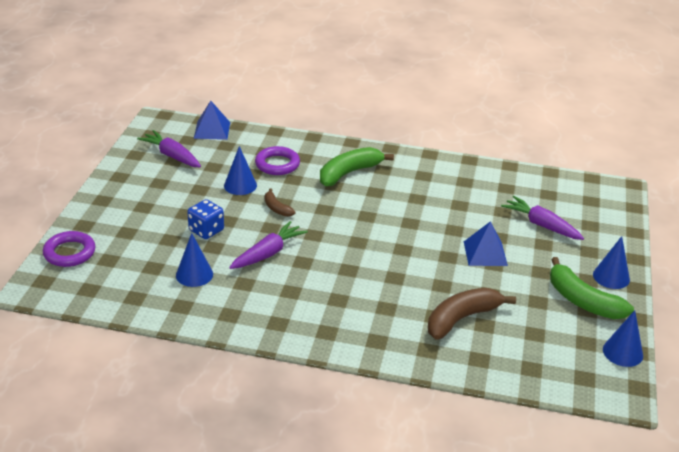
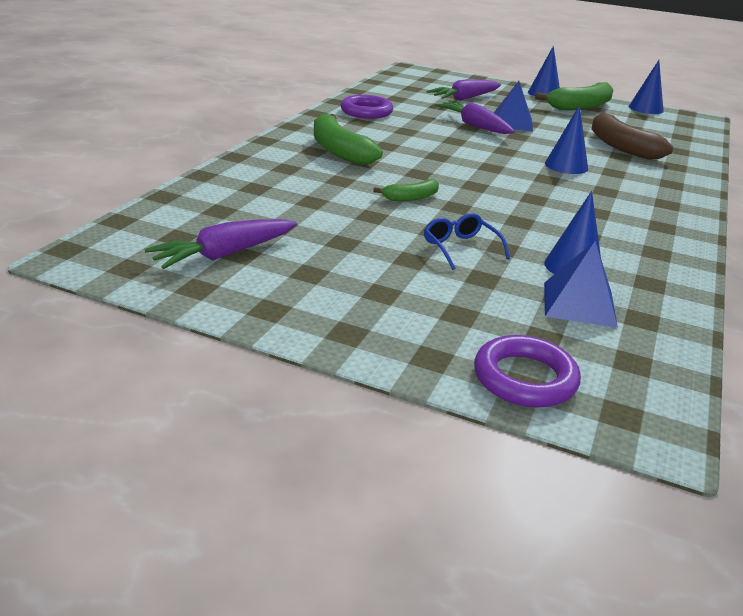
camera: 80 degrees left, 5 degrees down
blue dice [187,199,224,239] -> blue glasses [424,213,510,270]
blue pyramid [194,101,230,140] -> blue pyramid moved to [544,241,618,328]
blue cone [224,146,257,195] -> blue cone moved to [545,105,588,174]
purple carrot [229,221,308,269] -> purple carrot moved to [435,101,515,134]
purple ring [255,146,300,175] -> purple ring moved to [341,95,393,119]
brown banana [265,188,295,217] -> green banana [373,179,439,201]

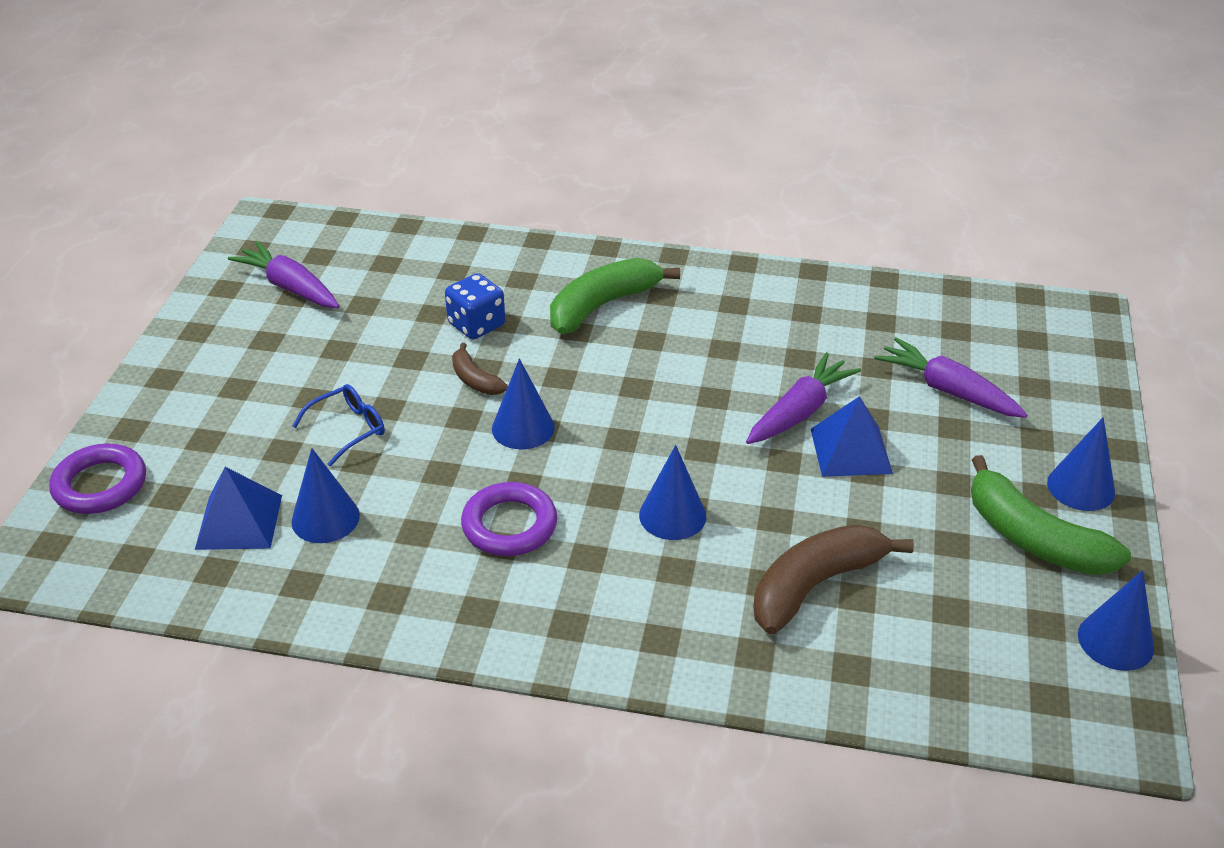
camera: 80 degrees right, 10 degrees up
purple ring [341,95,393,119] -> purple ring moved to [461,482,557,556]
green banana [373,179,439,201] -> brown banana [452,343,508,395]
none -> blue dice [445,273,505,339]
none -> blue cone [492,358,555,450]

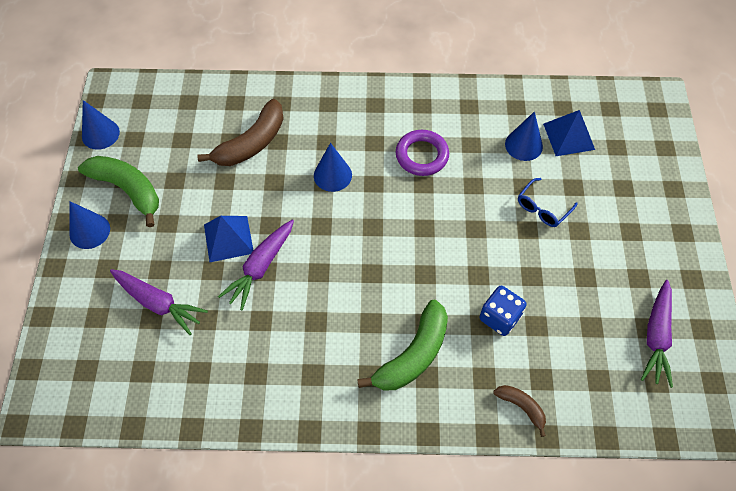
camera: 170 degrees right, 20 degrees up
purple ring [49,443,146,514] -> none
purple carrot [228,241,340,308] -> purple carrot turned 75 degrees clockwise [641,280,673,388]
brown banana [452,343,508,395] -> brown banana moved to [493,385,546,437]
blue cone [492,358,555,450] -> none

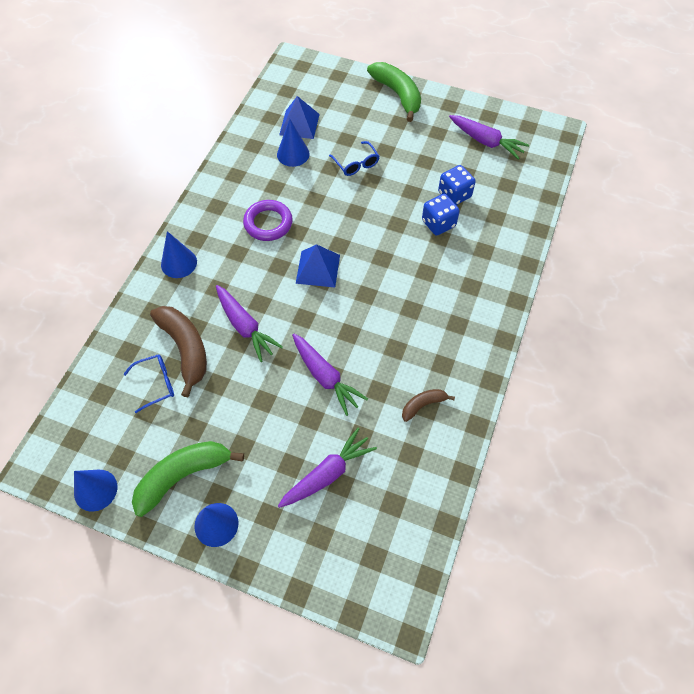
camera: 70 degrees left, 0 degrees up
blue pyramid [204,216,253,262] -> blue pyramid moved to [296,244,340,288]
blue cone [314,143,352,192] -> blue cone moved to [161,231,197,278]
green banana [357,300,448,390] -> green banana moved to [367,62,421,122]
brown banana [493,385,546,437] -> brown banana moved to [402,389,455,422]
none -> blue glasses [124,354,174,413]
none -> purple carrot [216,285,283,362]
none -> blue dice [438,165,476,205]

